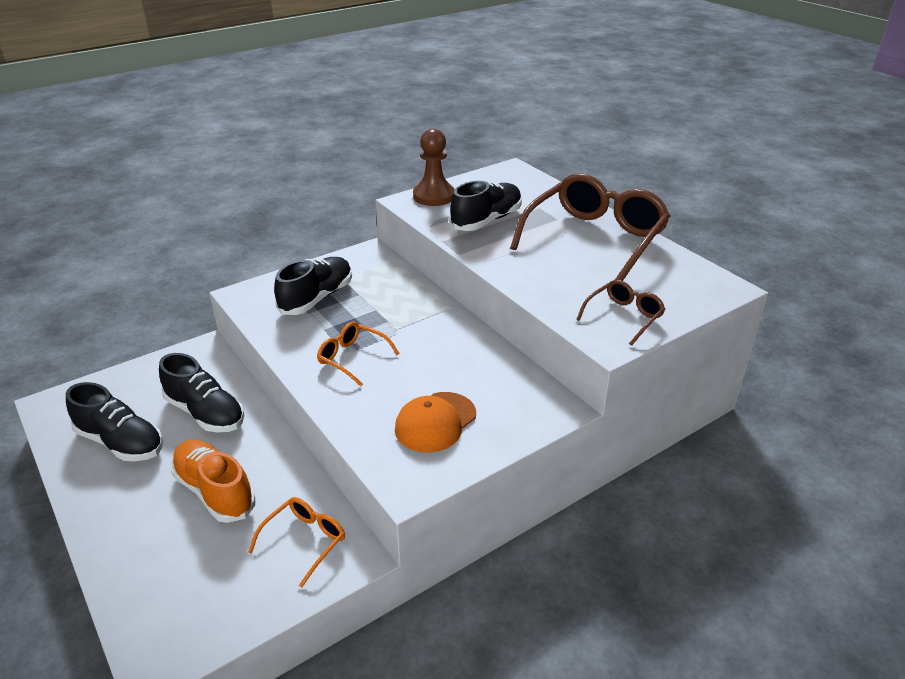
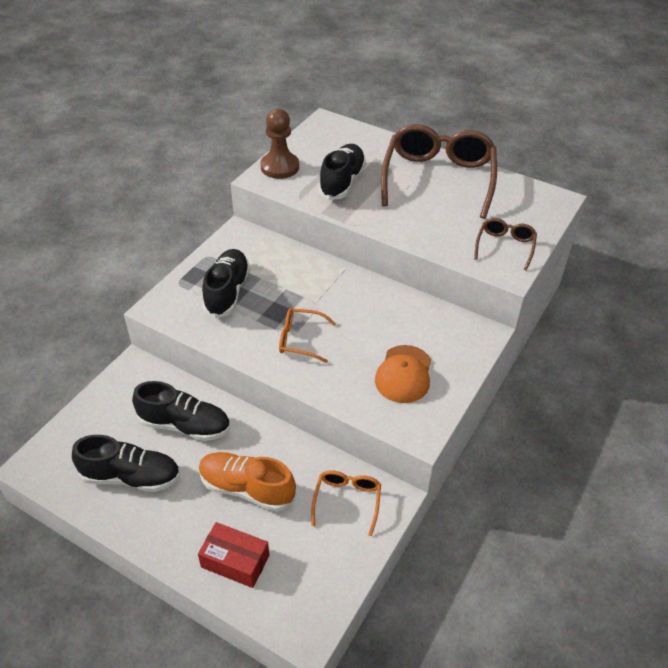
camera: 25 degrees left, 10 degrees up
none -> red box [198,522,269,588]

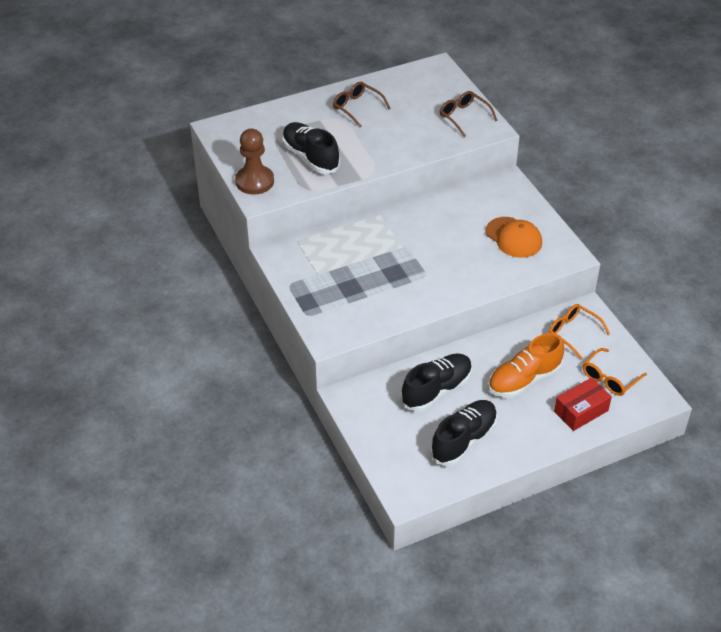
camera: 55 degrees left, 0 degrees up
black shoe [202,249,250,318] -> none
orange glasses [279,308,336,363] -> orange glasses moved to [583,348,647,396]
brown glasses [381,124,497,219] -> brown glasses [333,82,390,127], size x0.47

